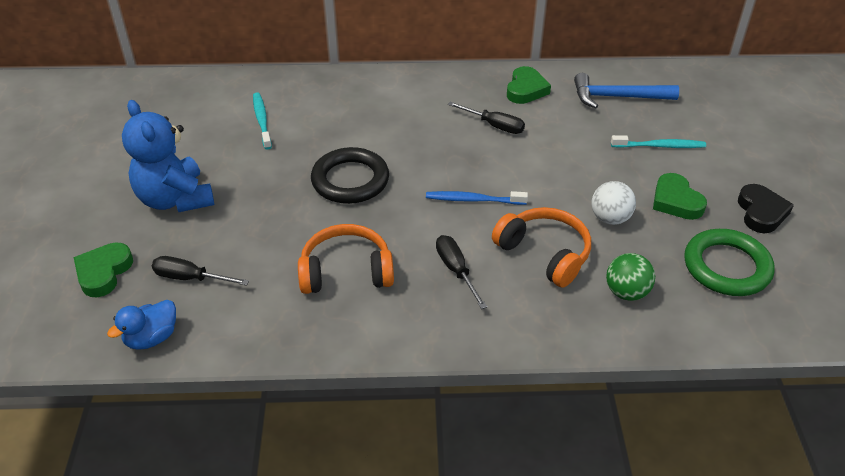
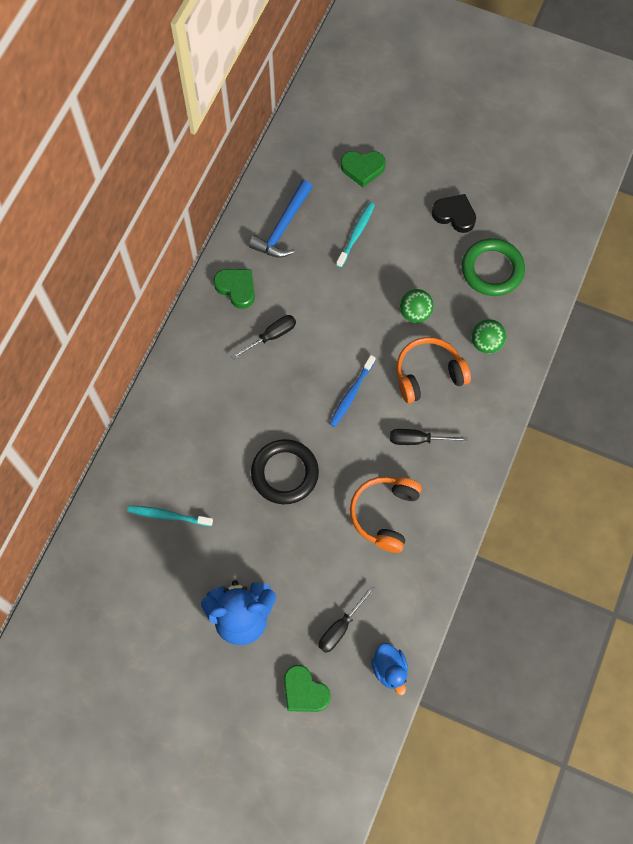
camera: 65 degrees left, 25 degrees up
white ball [592,181,636,225] -> green ball [399,289,434,323]
green heart [653,173,707,220] -> green heart moved to [341,151,386,187]

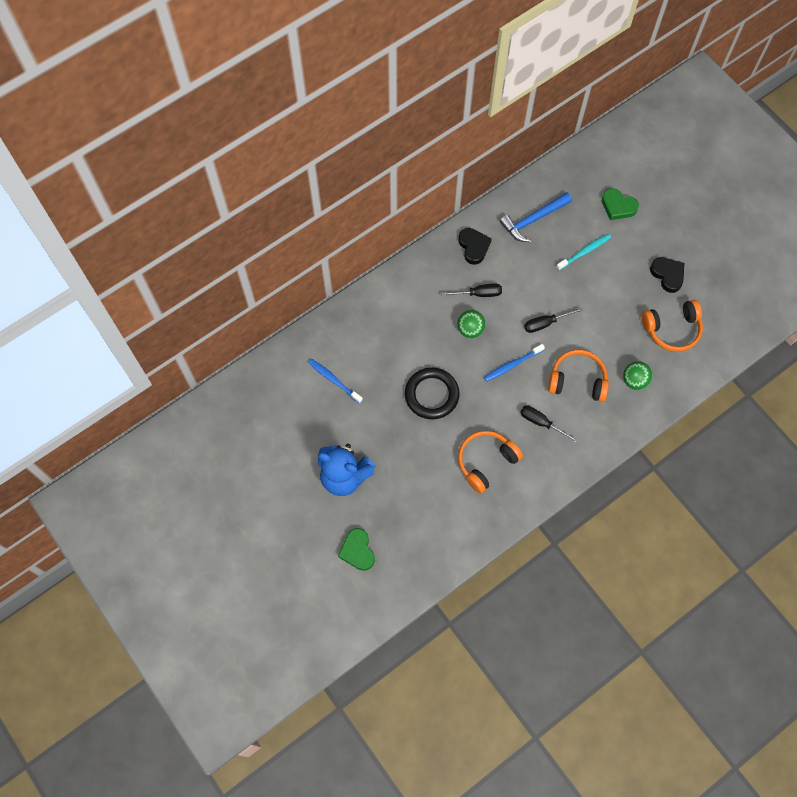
camera: 30 degrees right, 0 degrees up
turquoise toothbrush [127,505,213,526] -> blue toothbrush [308,359,363,403]
green heart [213,269,255,309] -> black heart [458,228,492,265]
black screwdriver [319,585,375,653] -> black screwdriver moved to [524,307,583,333]
blue duck [371,643,408,695] -> none
green ball [399,289,434,323] -> green ball moved to [457,310,486,338]
green ring [462,238,525,296] -> orange headphones [642,300,703,352]

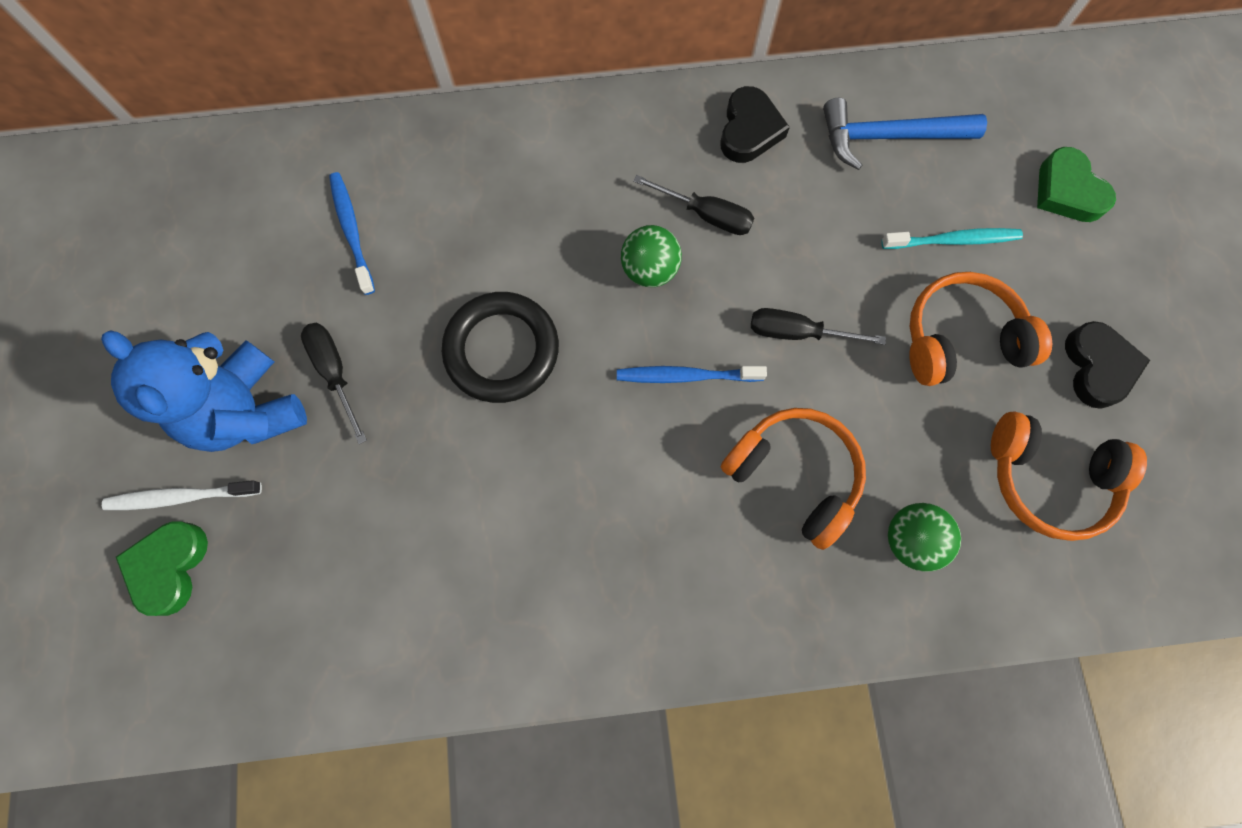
camera: 30 degrees right, 5 degrees up
orange headphones [458,431,523,494] -> orange headphones moved to [909,272,1052,386]
black screwdriver [520,406,579,443] -> black screwdriver moved to [301,323,367,444]
none -> white toothbrush [102,480,262,510]

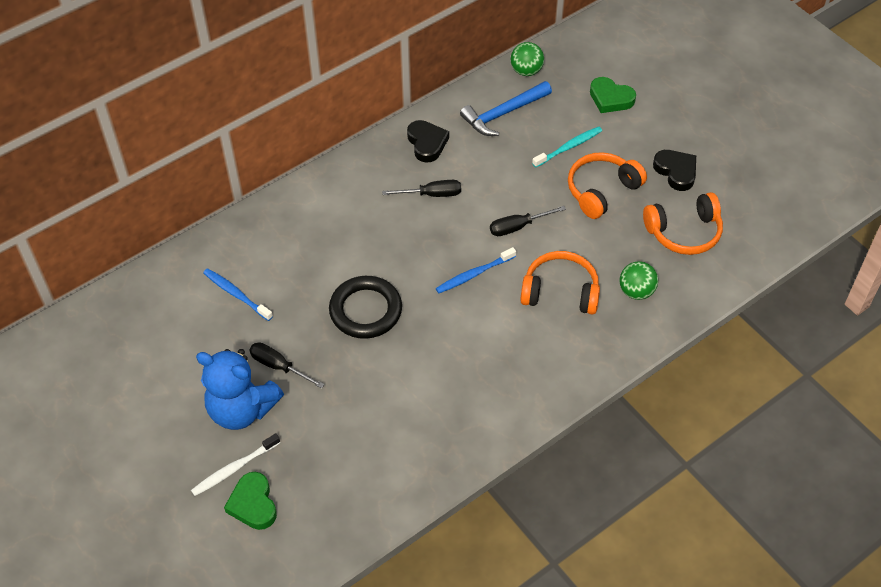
camera: 30 degrees left, 20 degrees down
green ball [621,225,682,287] -> green ball moved to [511,42,544,76]

